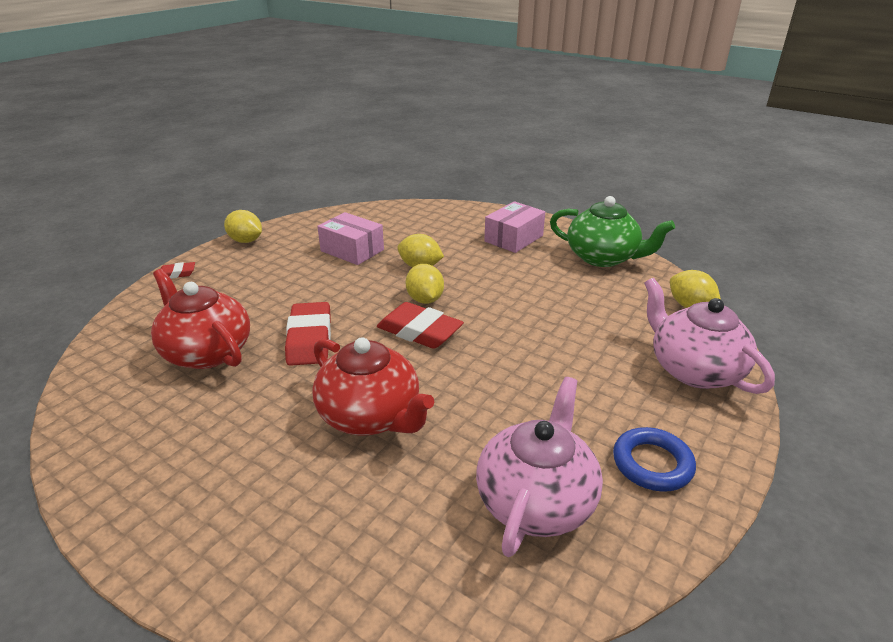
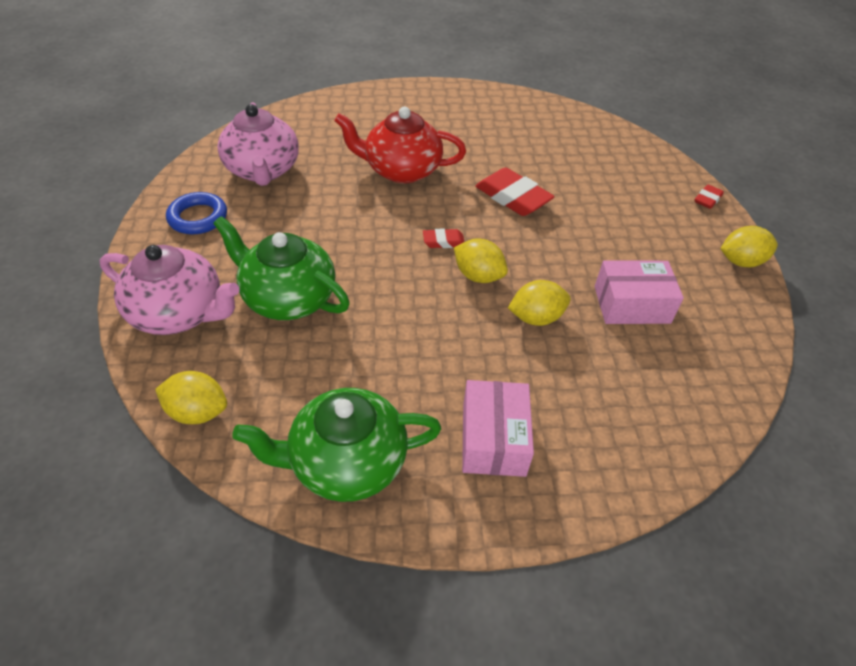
camera: 140 degrees right, 15 degrees up
red teapot [151,269,250,369] -> none
red eraser [377,302,464,349] -> red eraser [423,228,464,248], size x0.51
none -> green teapot [213,216,350,320]

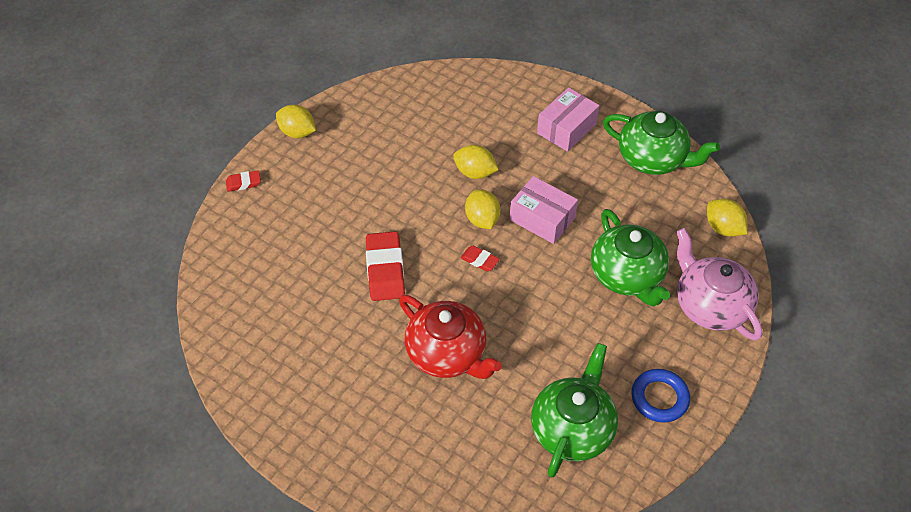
camera: 140 degrees left, 5 degrees up
pink teapot [217,103,299,186] -> green teapot [531,343,618,477]
pink box [595,261,684,324] -> pink box moved to [509,176,578,244]

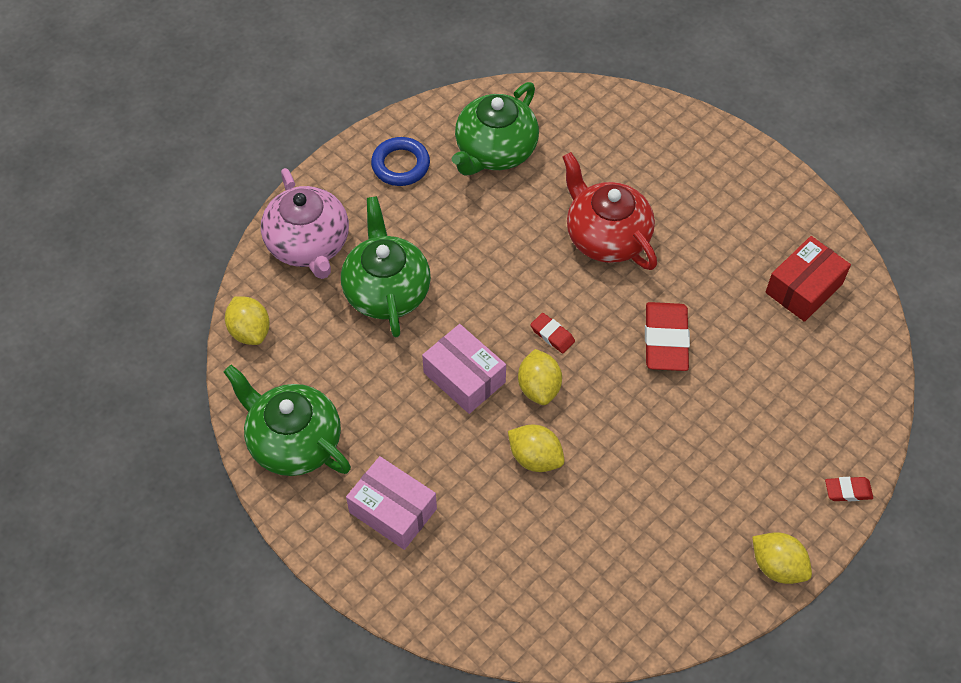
camera: 170 degrees left, 5 degrees up
pink box [537,88,600,152] -> pink box turned 75 degrees clockwise [346,456,437,550]
none -> red box [765,236,851,322]

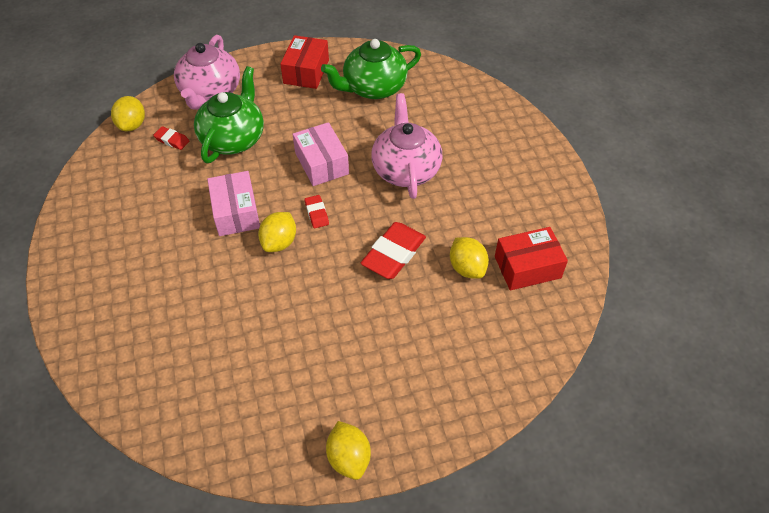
camera: 30 degrees right, 5 degrees down
green teapot [223,365,351,476] -> none
pink box [346,456,437,550] -> pink box moved to [293,122,349,186]
blue ring [371,137,430,186] -> red box [280,35,329,89]
yellow lemon [508,424,565,472] -> yellow lemon moved to [450,237,489,279]
red teapot [562,152,657,270] -> pink teapot [371,93,443,199]
red eraser [825,477,873,501] -> red eraser moved to [153,126,189,150]

